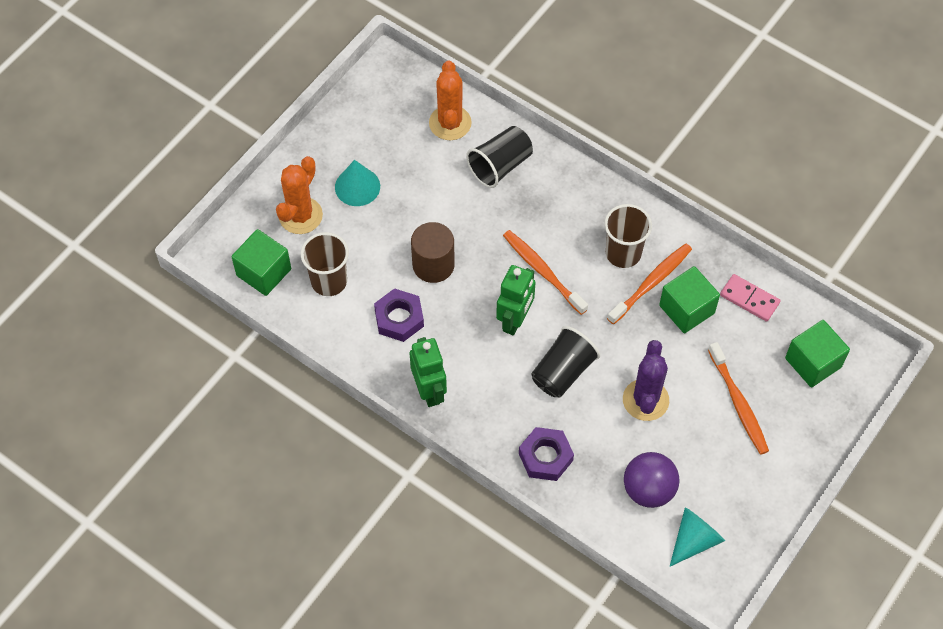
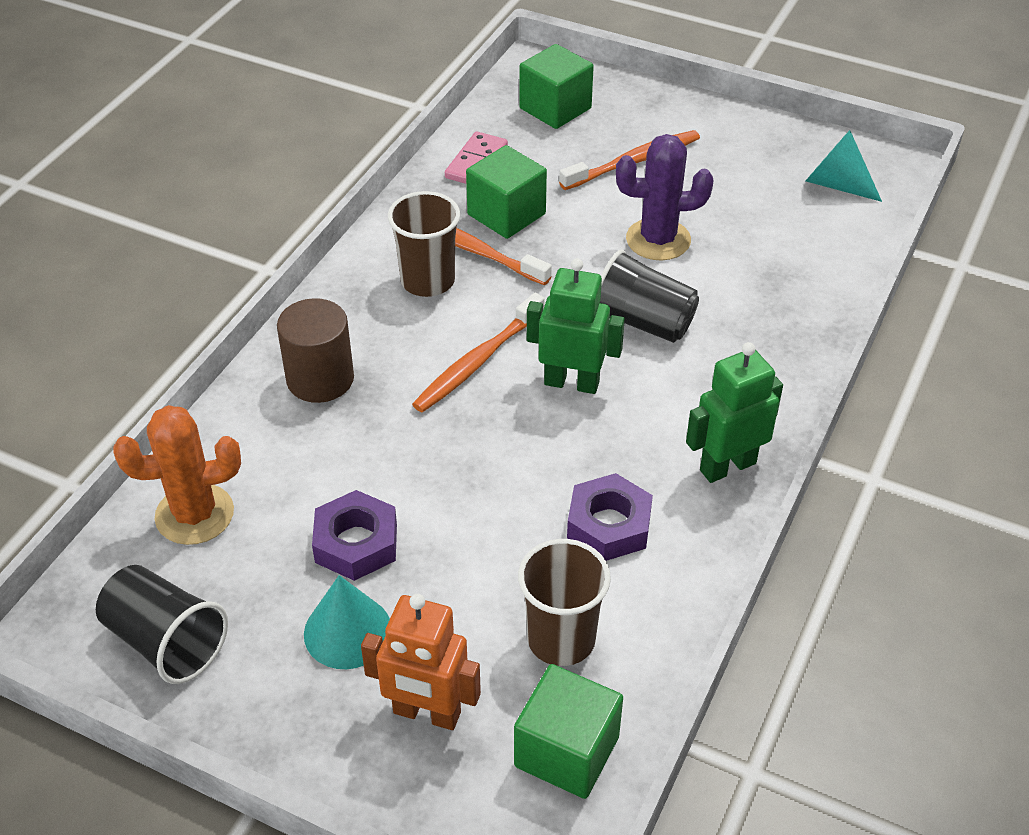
camera: 100 degrees left, 15 degrees down
orange cactus [276,156,323,234] -> orange robot [361,594,481,730]
brown cylinder [411,222,455,283] -> brown cylinder moved to [277,298,354,403]
black cup [466,126,533,188] -> black cup moved to [96,565,228,684]
purple nut [519,427,574,481] -> purple nut moved to [312,490,397,581]
purple ball [624,452,679,508] -> none

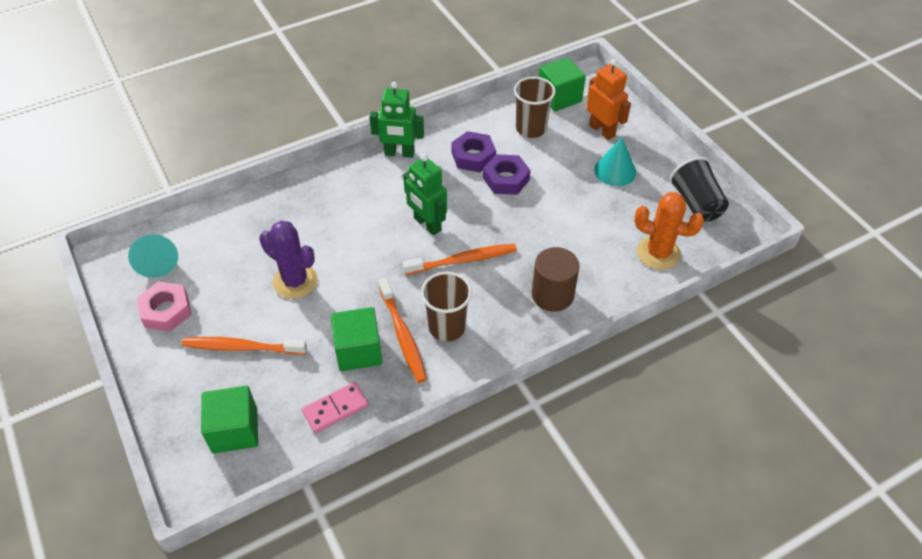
camera: 145 degrees left, 5 degrees up
purple nut [312,490,397,581] -> purple nut moved to [483,154,531,195]
black cup [600,250,699,343] -> none
none -> pink nut [137,282,192,332]

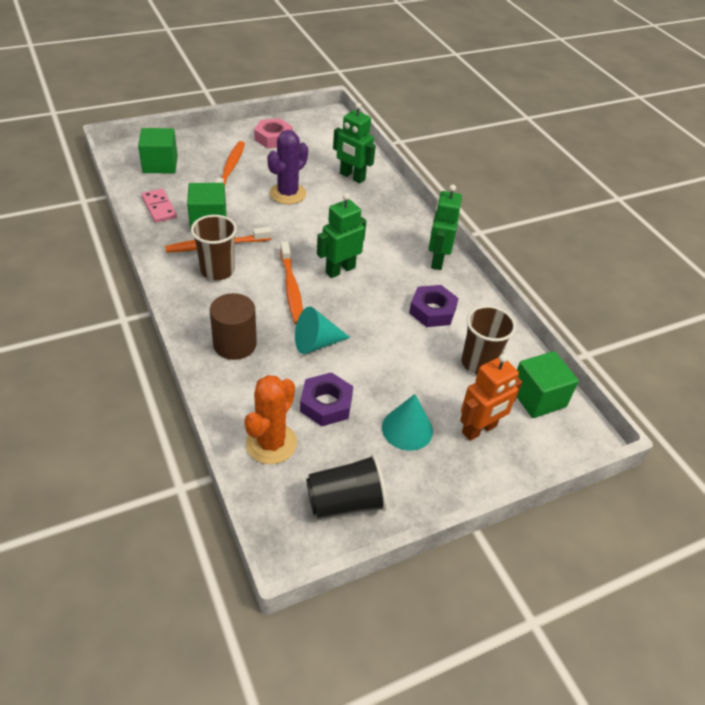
camera: 90 degrees right, 5 degrees down
turquoise cone [128,234,178,278] -> turquoise cone moved to [295,306,350,354]
purple nut [483,154,531,195] -> purple nut moved to [300,372,353,426]
none -> green robot [333,103,376,183]

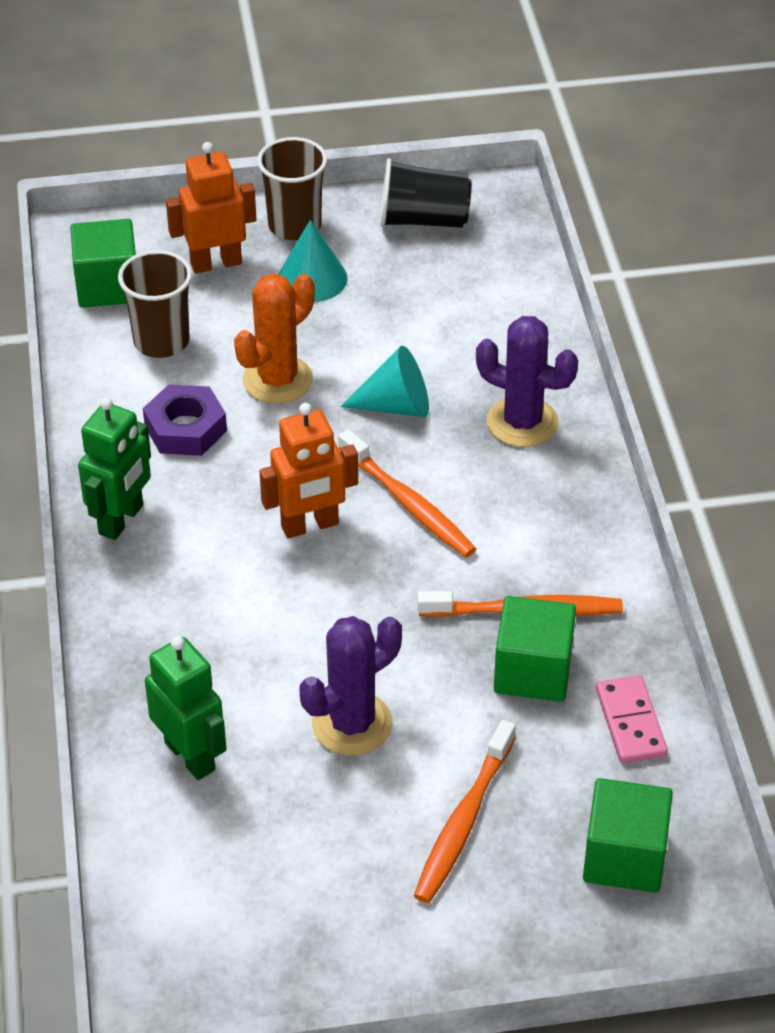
camera: 160 degrees left, 0 degrees up
brown cup [191,215,237,280] -> brown cup moved to [257,137,327,240]
brown cylinder [210,293,257,360] -> purple cactus [476,316,578,447]
orange cactus [244,375,297,464] -> orange cactus moved to [234,273,315,404]
pink nut [254,118,293,148] -> none
orange toothbrush [280,241,303,325] -> orange toothbrush turned 135 degrees clockwise [338,429,476,557]
purple nut [300,372,353,426] -> none
green robot [317,193,366,278] -> orange robot [259,403,358,538]

